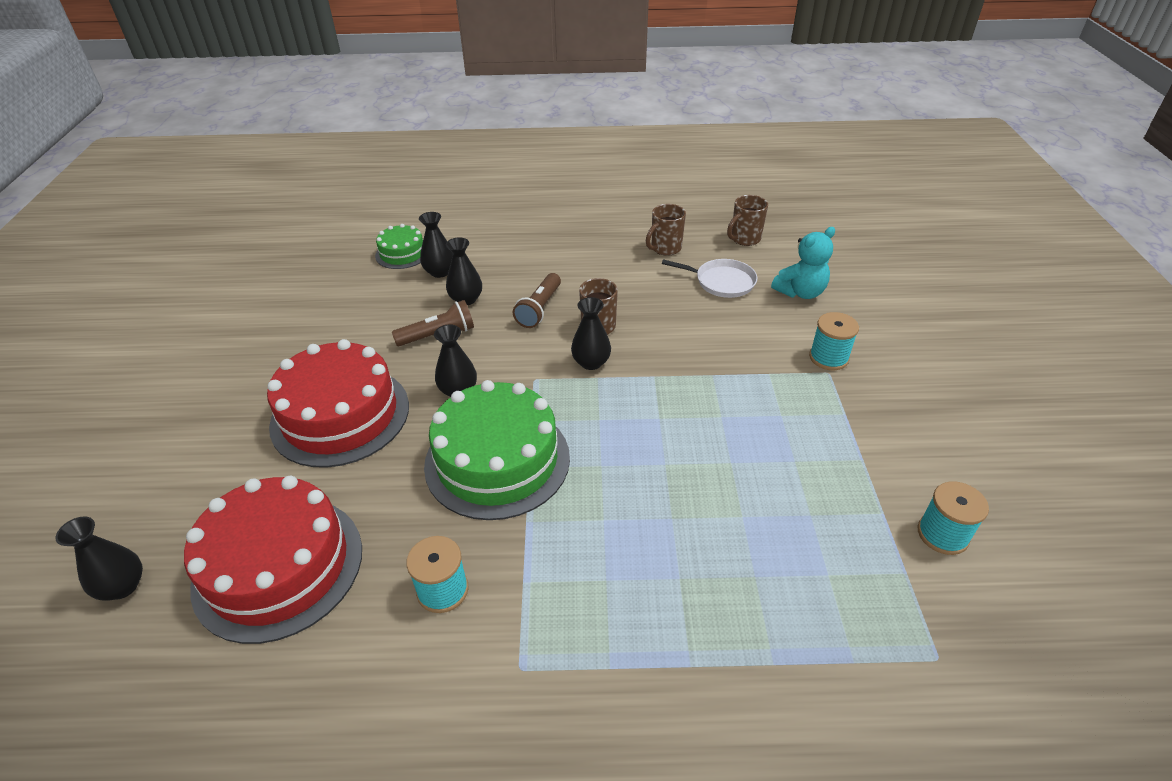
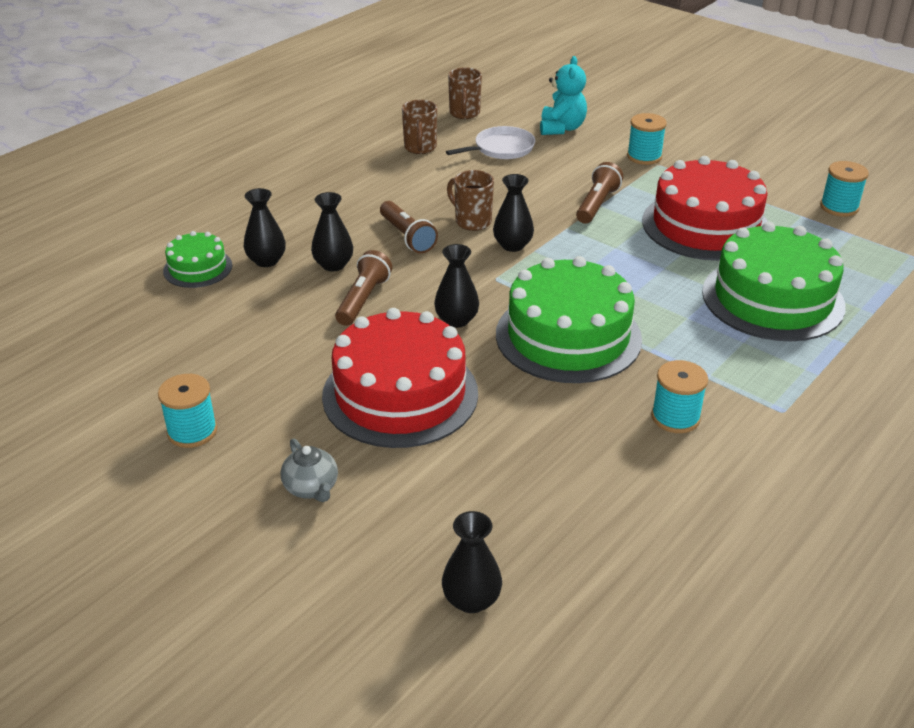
camera: 50 degrees left, 5 degrees down
red cake [184,476,362,644] -> red cake moved to [642,156,768,261]
none -> turquoise spool [158,374,217,448]
none -> grey teapot [281,439,338,502]
none -> brown flashlight [576,162,623,224]
none -> green cake [702,222,846,341]

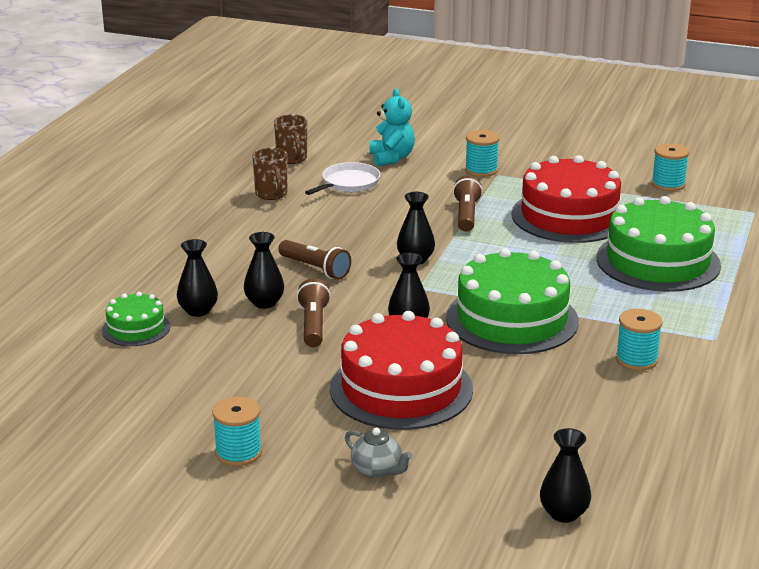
camera: 20 degrees left, 10 degrees down
brown mug [447,170,494,231] -> none

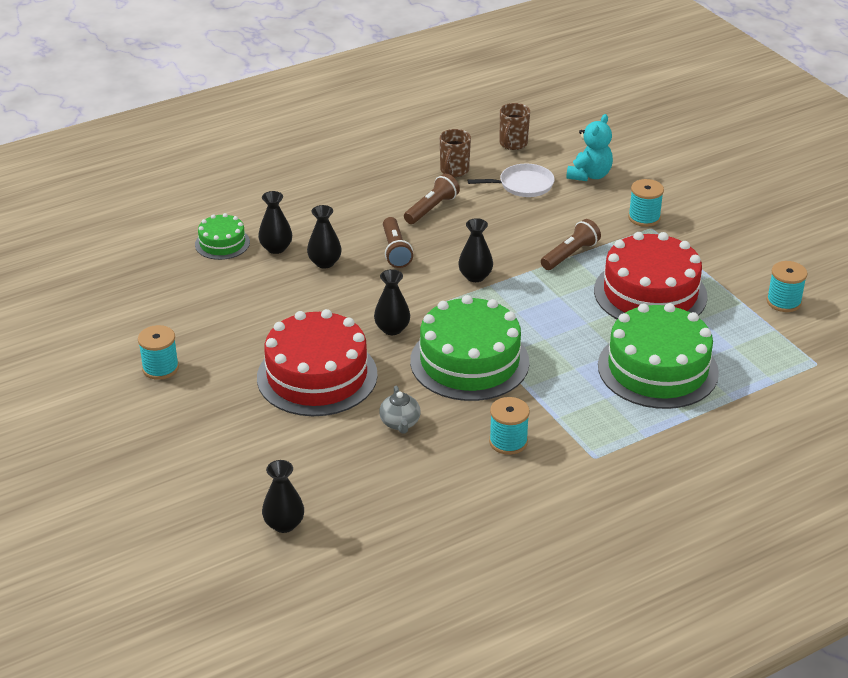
camera: 40 degrees right, 10 degrees up
brown flashlight [297,278,331,347] -> brown flashlight moved to [404,174,460,224]
grey teapot [345,428,413,478] -> grey teapot moved to [379,385,421,434]

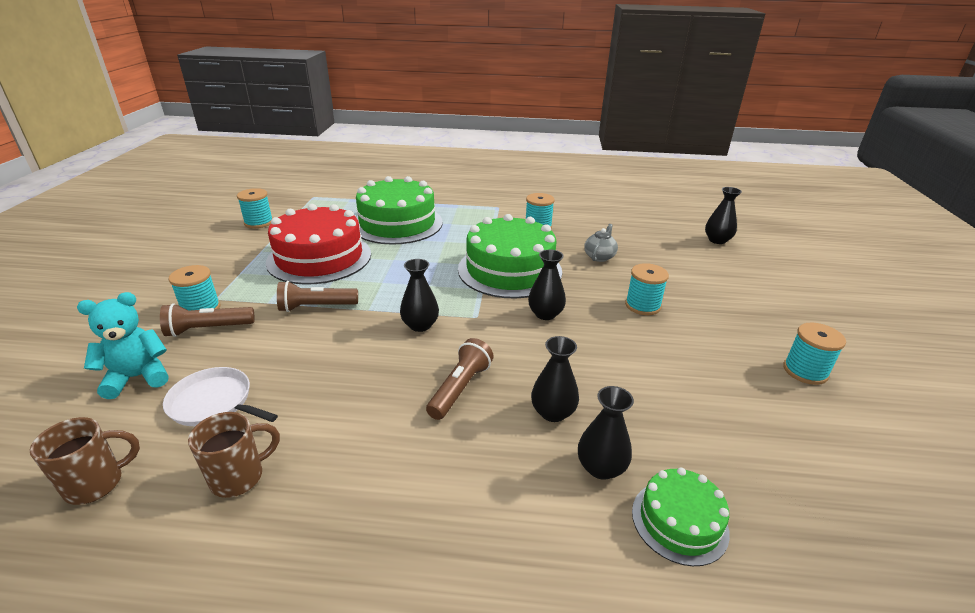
camera: 145 degrees left, 5 degrees down
red cake [257,309,378,416] -> turquoise spool [625,263,669,315]
brown flashlight [404,174,460,224] -> brown flashlight moved to [160,303,255,337]

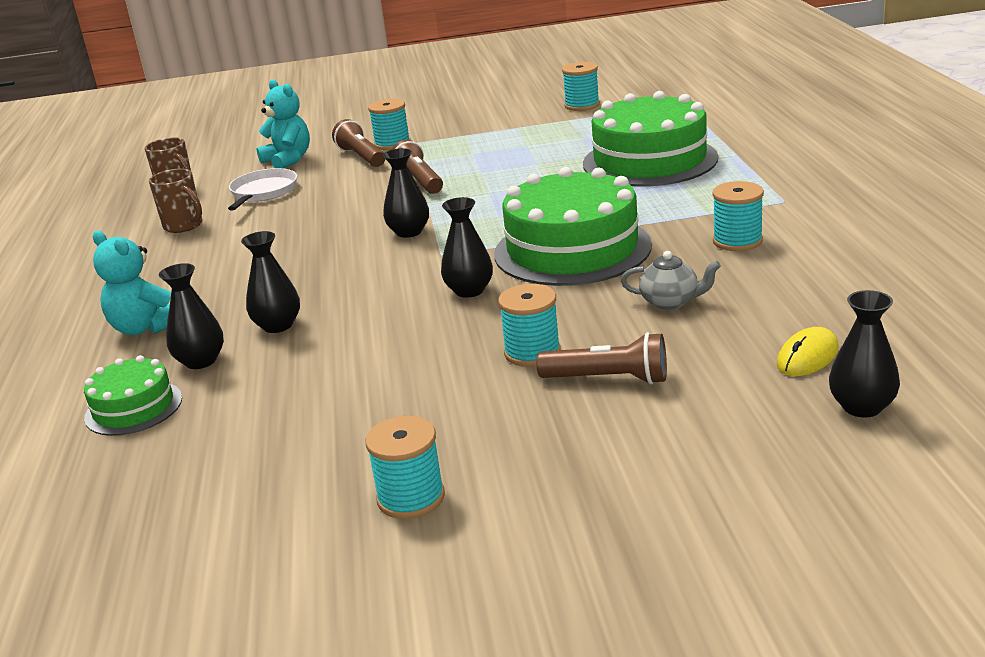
camera: 80 degrees right, 5 degrees down
red cake [266,204,371,285] -> none
brown flashlight [426,338,494,420] -> brown flashlight moved to [536,332,667,384]
none -> turquoise teddy bear [93,230,171,335]
none -> yellow mouse [776,327,839,376]

